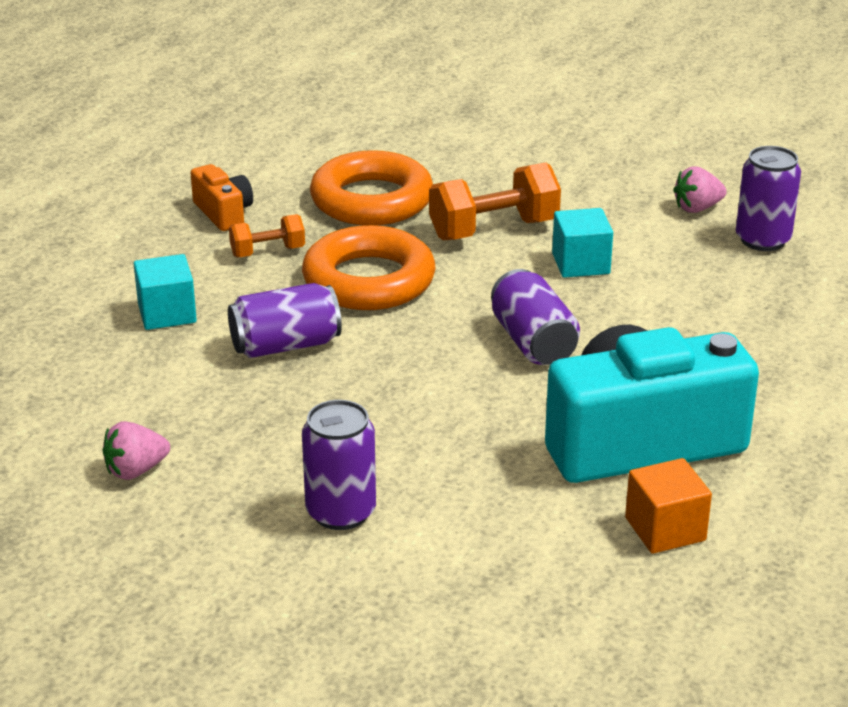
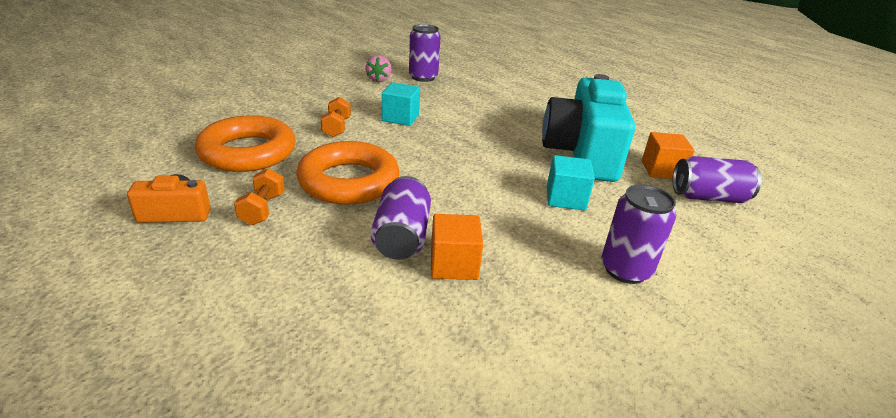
camera: 70 degrees left, 0 degrees up
pink strawberry [103,421,170,480] -> none
turquoise cube [133,254,197,330] -> turquoise cube moved to [547,155,595,210]
orange dumbbell [429,163,561,240] -> orange dumbbell [321,97,351,137], size x0.57
purple can [491,269,580,365] -> purple can moved to [673,156,762,203]
none -> orange cube [431,214,483,280]

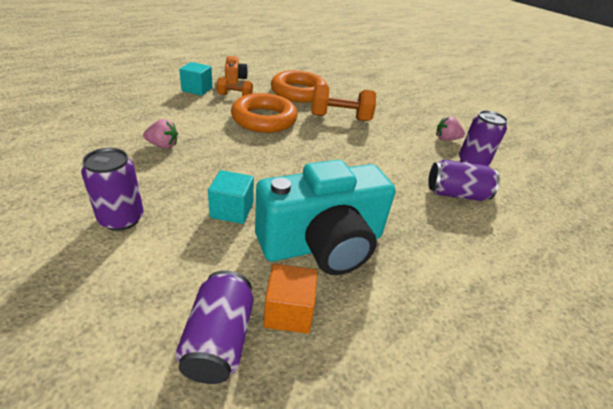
camera: 90 degrees right, 5 degrees up
orange dumbbell [321,97,351,137] -> orange dumbbell [311,84,376,121], size x1.76
purple can [371,176,431,260] -> purple can moved to [428,159,500,201]
turquoise cube [382,82,420,126] -> turquoise cube moved to [179,62,212,96]
orange cube [431,214,483,280] -> pink strawberry [143,119,178,149]
turquoise camera [542,74,635,182] -> turquoise camera turned 150 degrees clockwise [255,160,395,275]

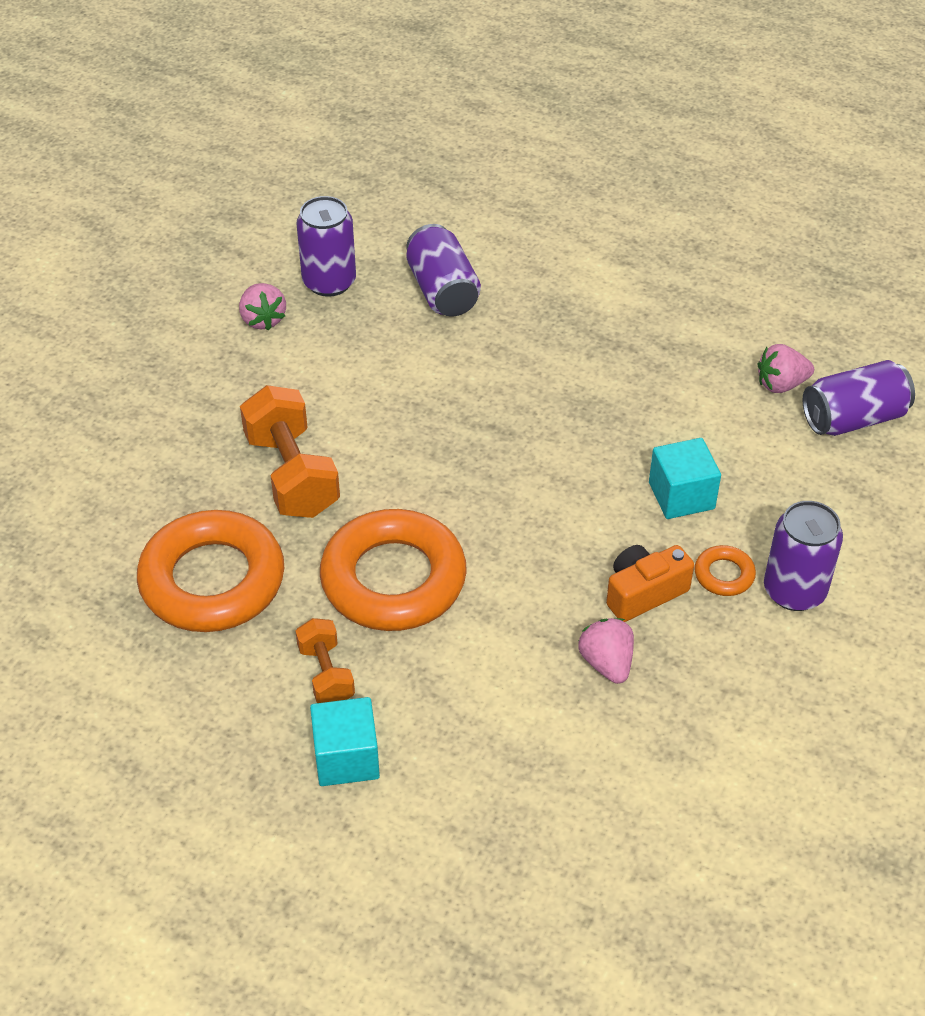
camera: 110 degrees left, 10 degrees up
orange camera [225,56,248,85] -> orange camera moved to [606,545,694,622]
turquoise camera [255,160,395,275] -> none
orange cube [264,264,318,334] -> pink strawberry [758,344,814,393]
none -> orange ring [695,545,756,596]

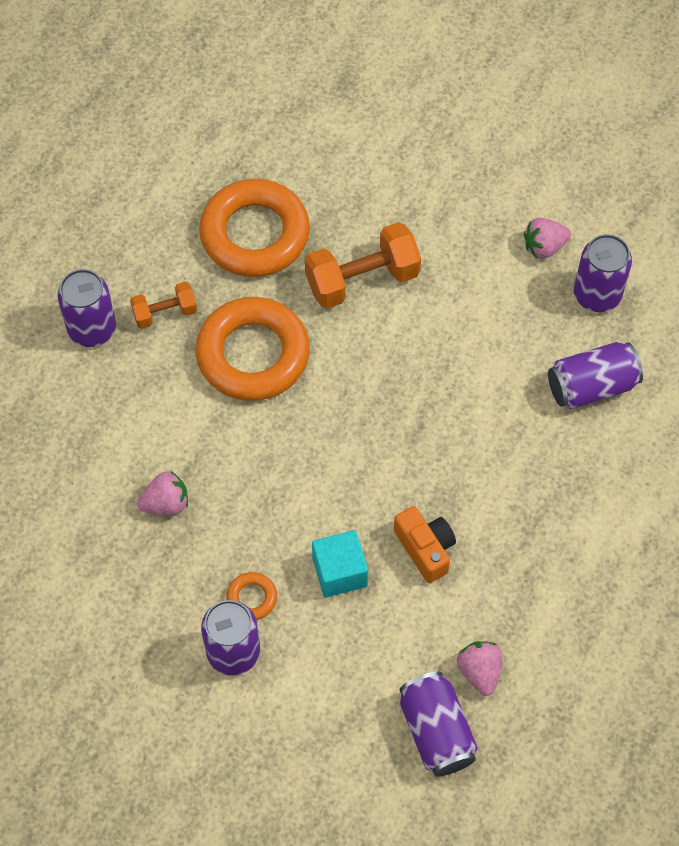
camera: 90 degrees right, 15 degrees up
turquoise cube [310,697,380,786] -> purple can [57,269,116,347]
orange camera [606,545,694,622] -> orange camera moved to [394,506,456,583]

